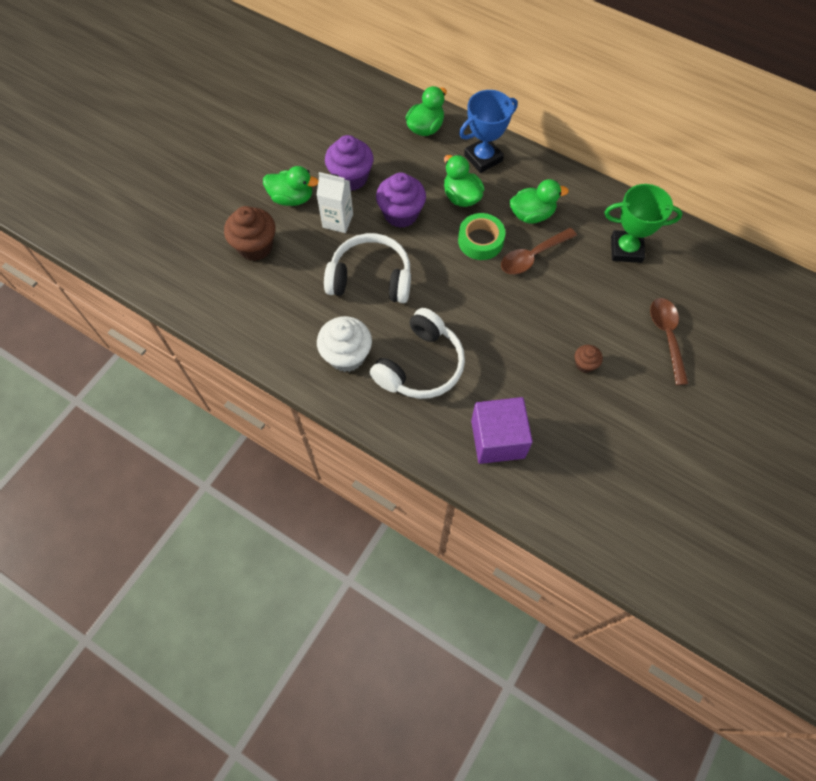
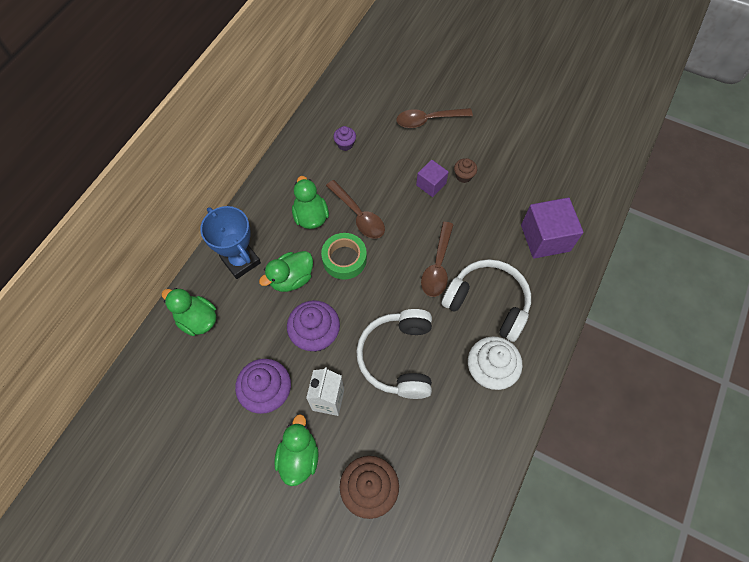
camera: 95 degrees left, 0 degrees up
green trophy [605,184,683,263] -> purple cupcake [333,126,356,151]
none -> purple cube [416,160,449,197]
none -> brown spoon [421,222,454,297]

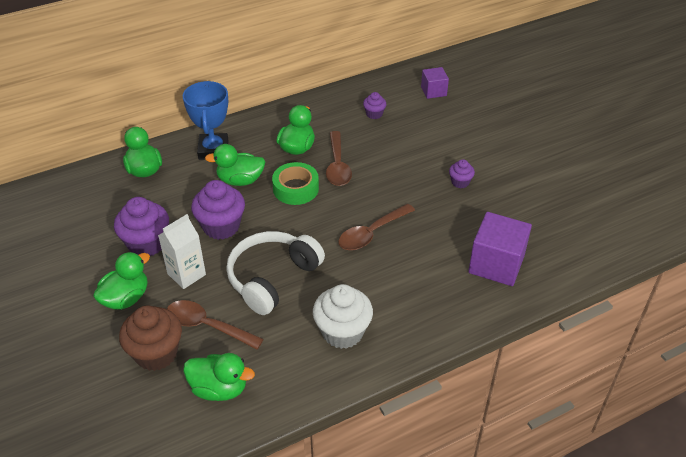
camera: 35 degrees right, 20 degrees down
brown spoon [397,108,473,128] -> brown spoon moved to [167,300,264,350]
purple cube [416,160,449,197] -> purple cube moved to [421,67,449,99]
white headphones [441,259,531,342] -> none
brown cupcake [454,158,477,183] -> purple cupcake [449,159,475,188]
none -> green duck [183,353,255,401]

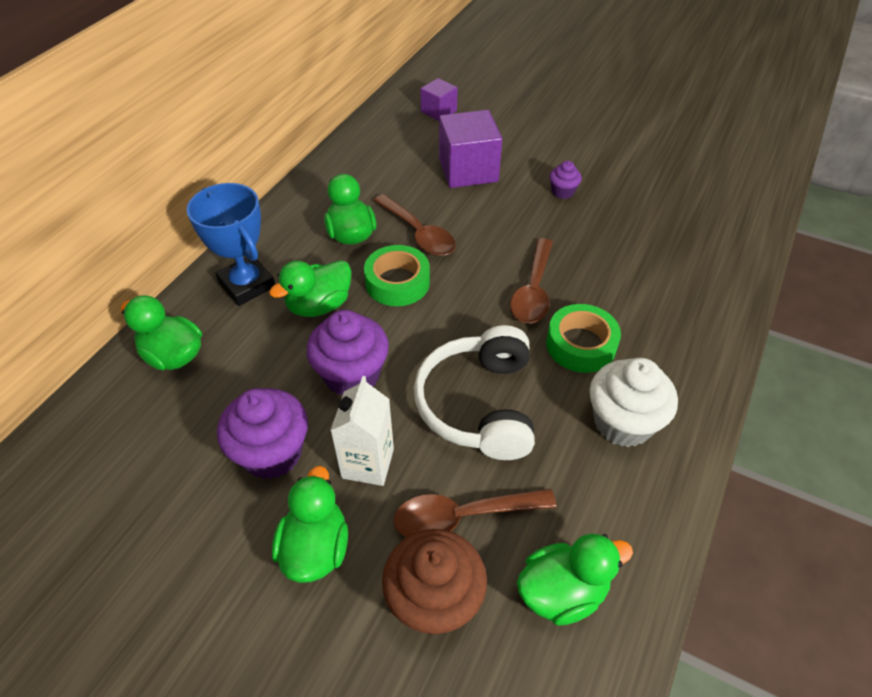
camera: 35 degrees left, 5 degrees up
purple cupcake [363,92,386,119] -> none
purple cube [468,212,532,286] -> purple cube moved to [439,110,502,188]
none -> green tape [546,304,621,373]

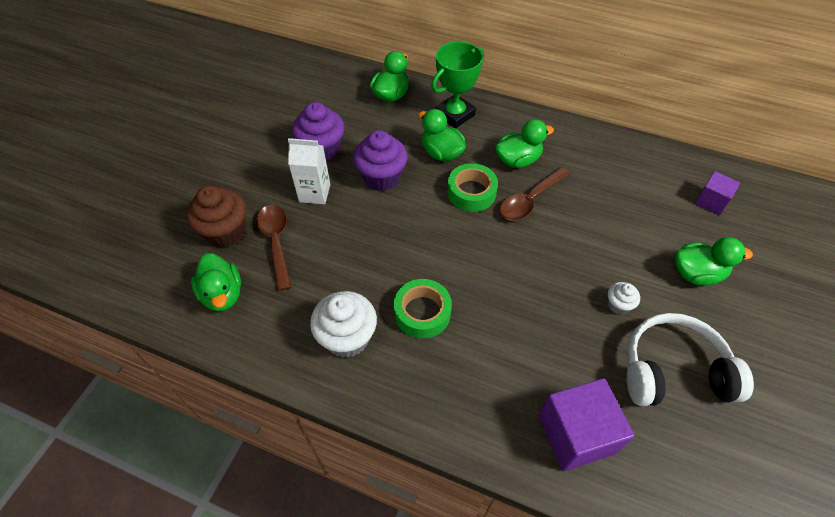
camera: 85 degrees right, 5 degrees up
blue trophy [187,183,275,306] -> green trophy [431,41,484,128]
green duck [272,466,348,583] -> green duck moved to [674,237,753,286]
white headphones [414,325,535,460] -> white headphones moved to [627,313,754,406]
purple cube [439,110,502,188] -> purple cube moved to [539,378,634,471]
brown spoon [510,238,553,323] -> none
purple cupcake [549,161,582,199] -> white cupcake [608,282,640,314]

